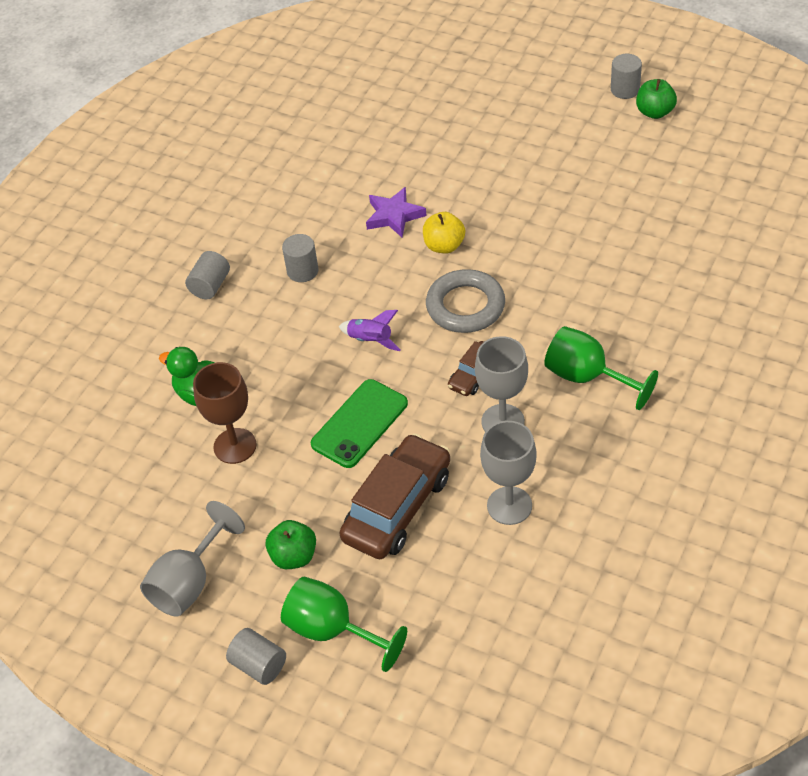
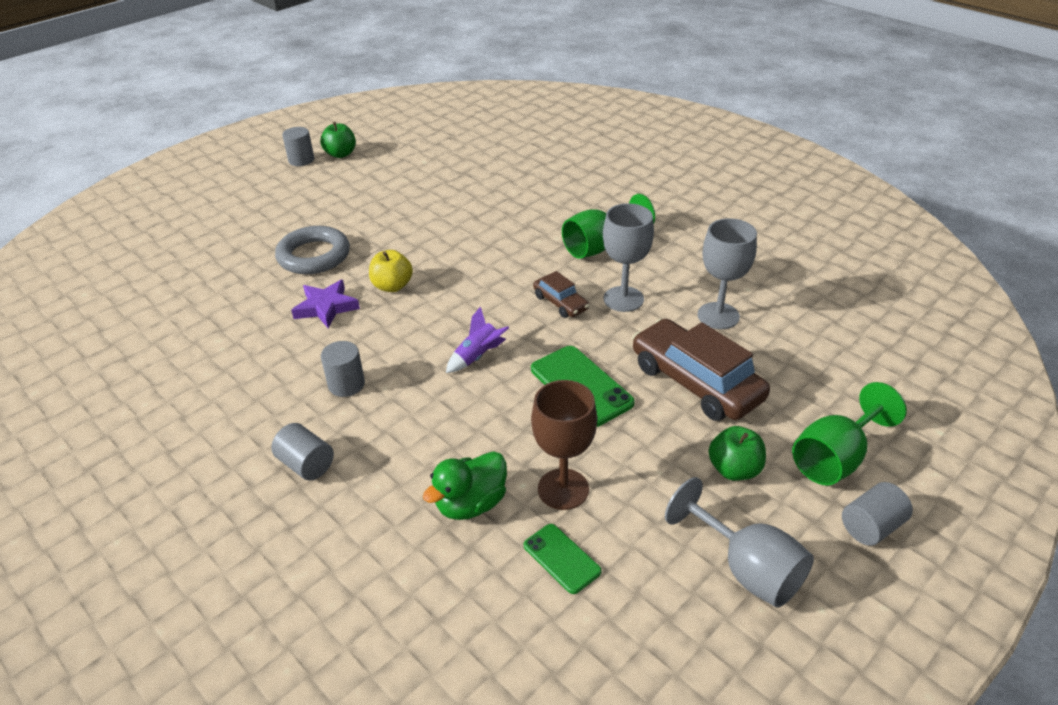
camera: 75 degrees left, 10 degrees down
grey ring [426,269,505,333] -> grey ring moved to [275,226,350,274]
none -> green phone [524,524,602,594]

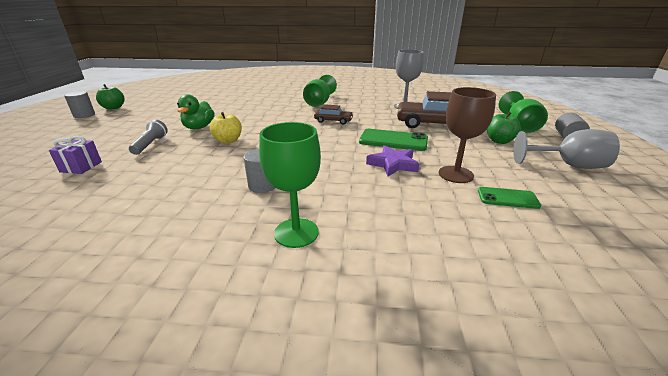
camera: 40 degrees left, 10 degrees down
grey cylinder [271,423,334,481] -> green goblet [259,122,321,248]
grey ring [275,226,350,274] -> grey flashlight [129,120,168,155]
purple star [291,280,360,328] -> purple star moved to [366,145,419,177]
green duck [423,451,507,520] -> green duck moved to [177,94,215,129]
purple rocket [446,306,509,373] -> none
grey goblet [603,203,654,312] -> none
none -> purple gift [49,136,102,174]

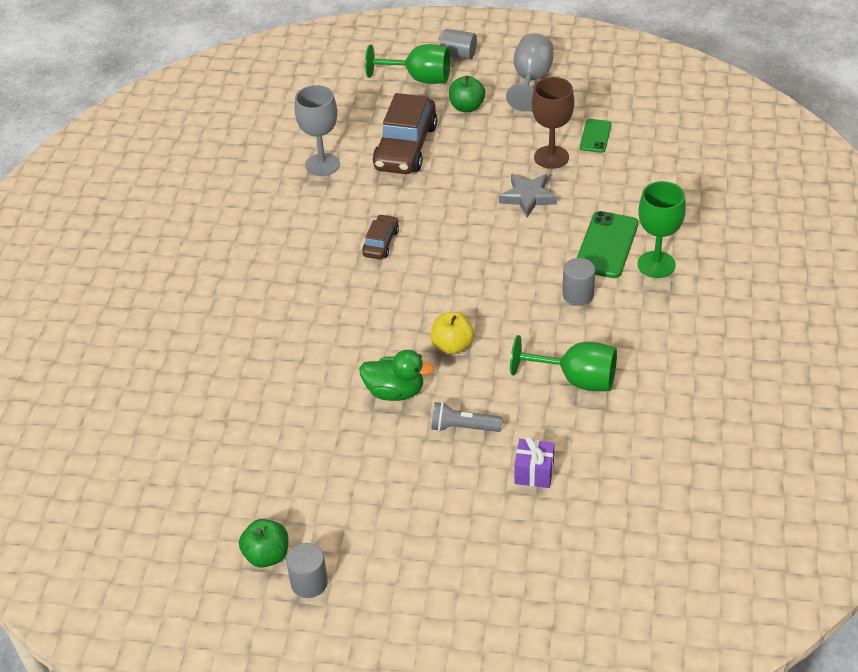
camera: 85 degrees left, 15 degrees up
green goblet [303,75,337,107] -> green goblet moved to [510,335,617,391]
green phone [359,129,428,151] -> green phone moved to [577,211,638,278]
purple star [366,145,419,177] -> grey star [499,174,557,218]

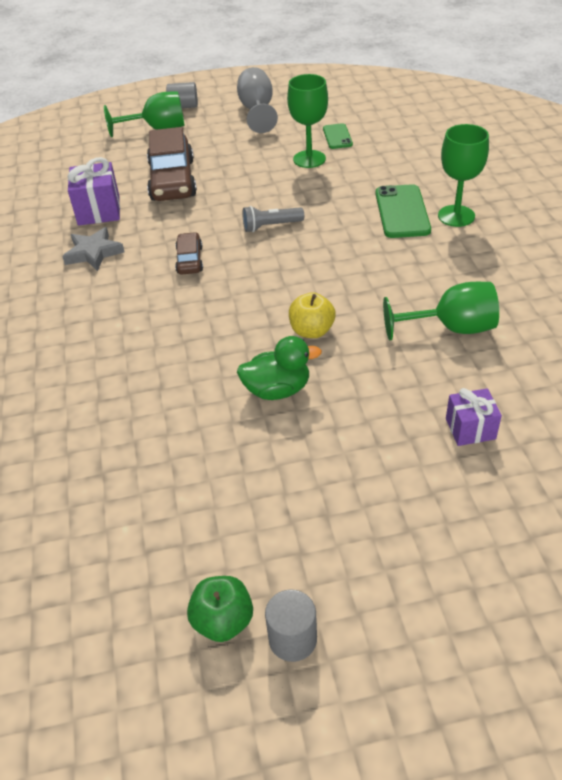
camera: 20 degrees left, 0 degrees up
grey goblet [295,85,340,176] -> purple gift [67,157,120,226]
grey flashlight [431,402,502,432] -> grey flashlight moved to [243,206,304,232]
green apple [449,76,485,112] -> none
grey star [499,174,557,218] -> grey star moved to [62,227,125,271]
brown goblet [532,77,574,169] -> green goblet [287,74,328,168]
grey cylinder [562,258,595,306] -> none

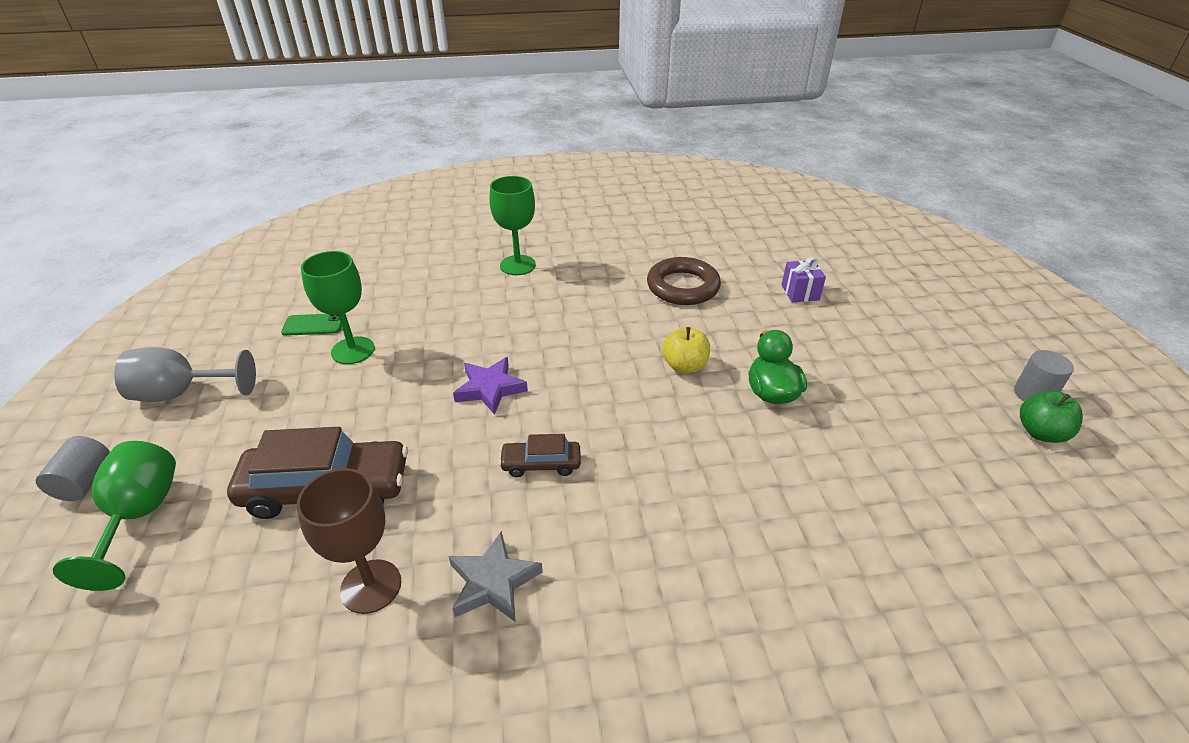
camera: 90 degrees left, 5 degrees down
purple gift [67,157,120,226] -> brown goblet [297,468,401,614]
grey flashlight [243,206,304,232] -> purple star [453,357,528,415]
green phone [375,184,431,238] -> none
green goblet [383,282,499,340] -> brown ring [647,257,721,305]

